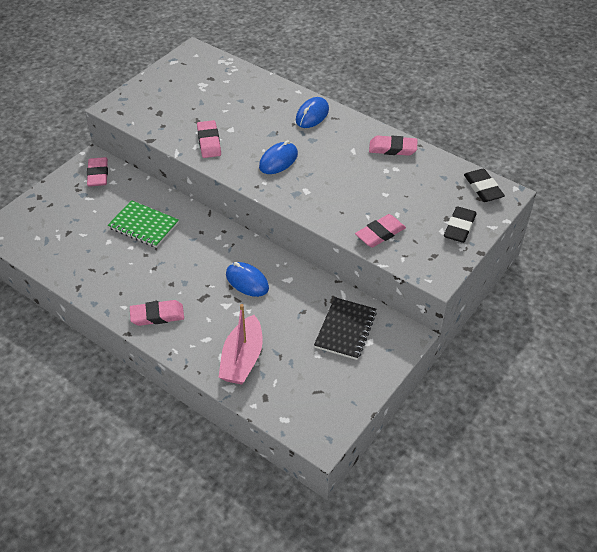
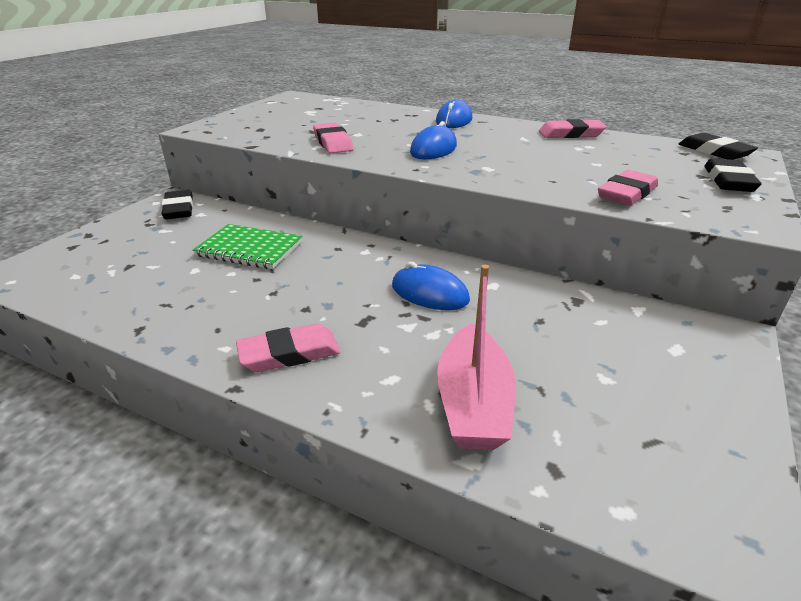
camera: 10 degrees left, 15 degrees down
pink eraser [87,157,108,187] -> black eraser [162,190,193,219]
black notebook [314,297,377,360] -> none

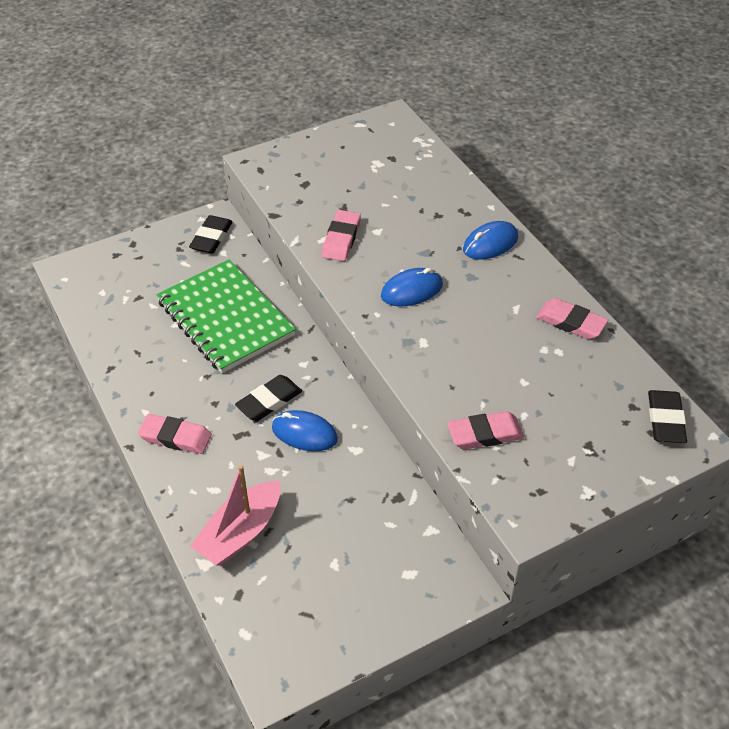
camera: 35 degrees right, 15 degrees up
green notebook [193,224,303,269] -> green notebook [157,260,296,373], size x1.64
blue mouse [392,262,470,310] -> blue mouse turned 45 degrees counterclockwise [272,410,338,451]
black eraser [704,158,762,192] -> black eraser moved to [235,375,302,421]

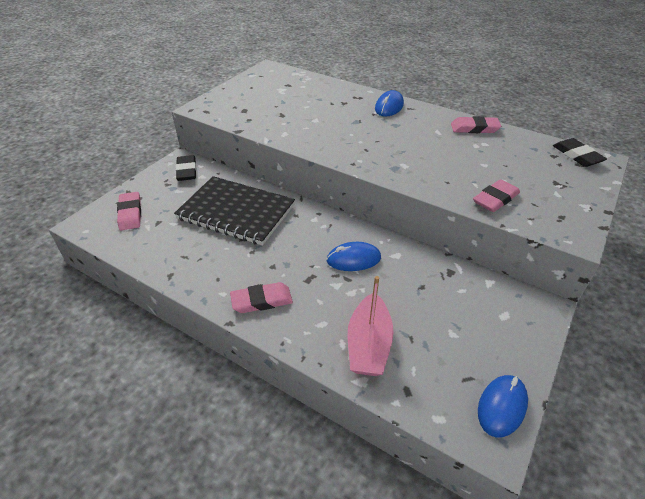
camera: 30 degrees left, 5 degrees down
green notebook [157,260,296,373] -> black notebook [174,176,295,246]
black eraser [235,375,302,421] -> none
pink eraser [322,210,361,261] -> pink eraser moved to [117,192,141,231]
blue mouse [381,268,443,306] -> blue mouse moved to [478,375,528,437]

